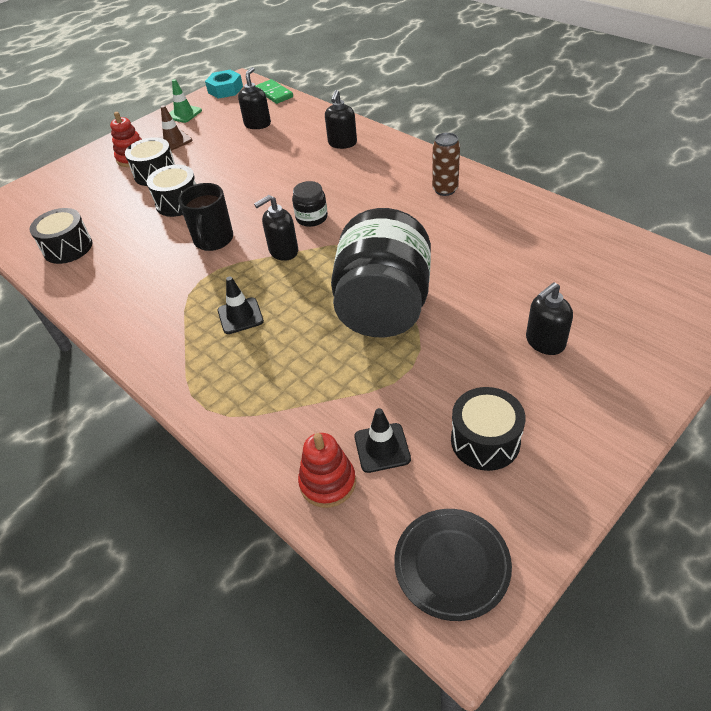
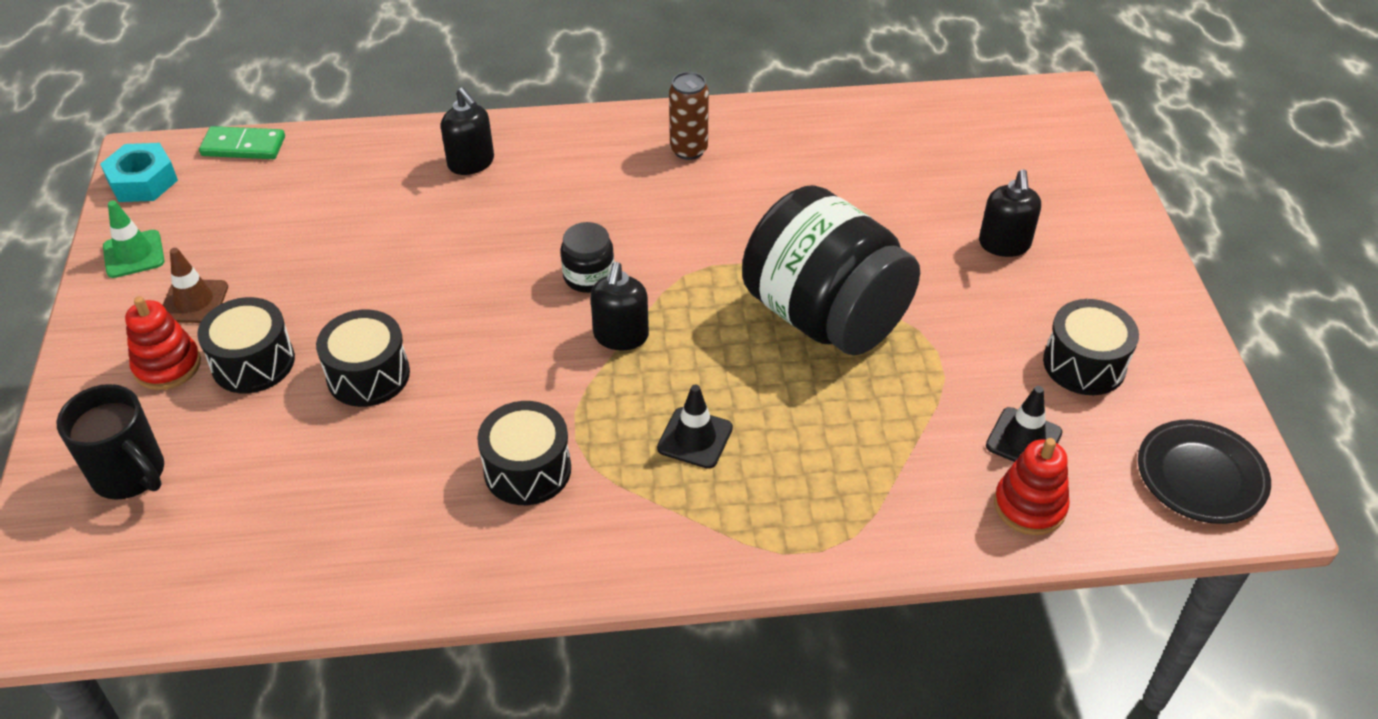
camera: 55 degrees left, 0 degrees up
black drum [30,208,92,264] -> black drum moved to [477,401,571,505]
black mug [178,183,233,251] -> black mug moved to [57,384,164,500]
black soap dispenser [238,67,271,129] -> none

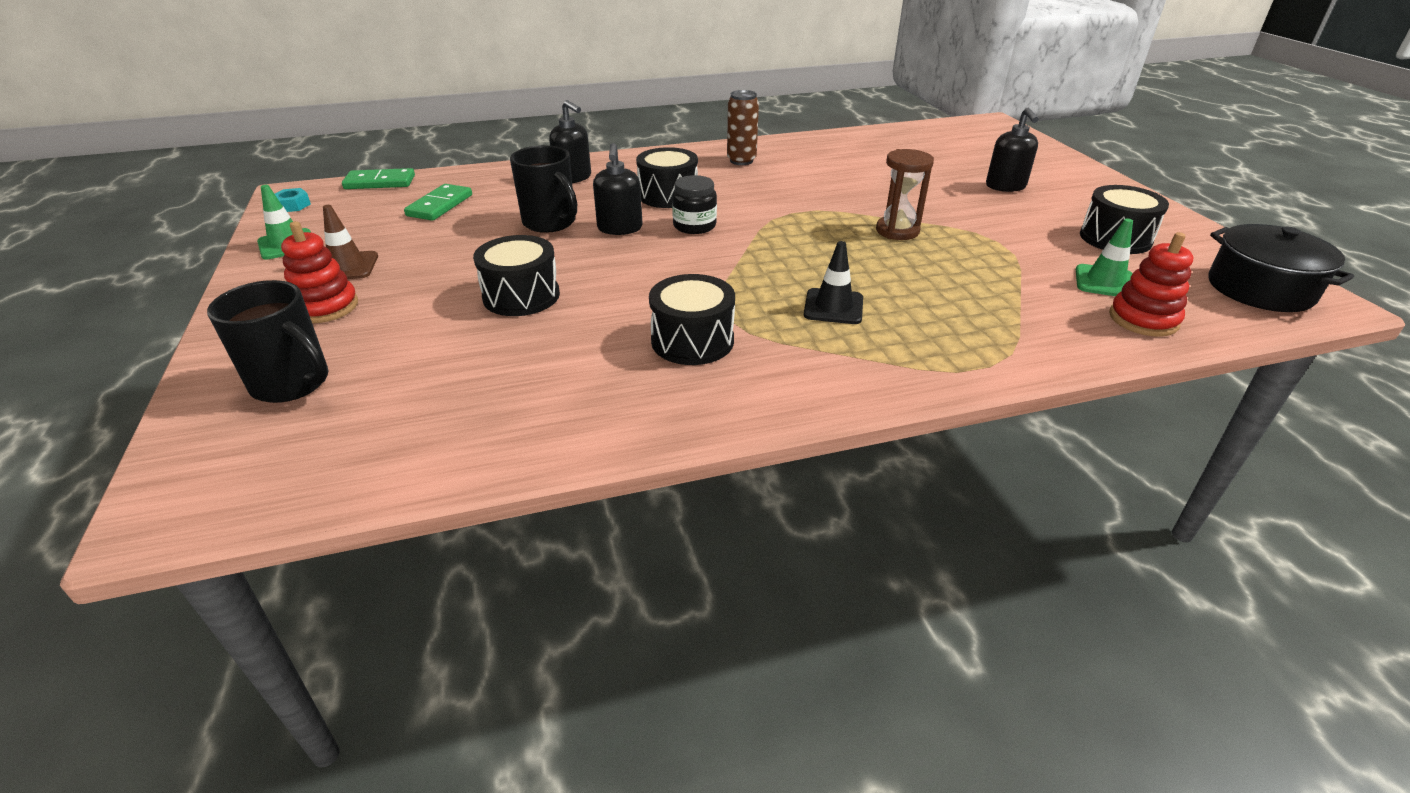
camera: 10 degrees left, 10 degrees down
turquoise nut [100,143,178,202] -> turquoise nut [275,188,311,212], size x0.57
black drum [197,297,295,393] -> black drum moved to [636,147,698,208]
black soap dispenser [590,262,649,351] -> black soap dispenser moved to [593,143,643,235]
black jar [742,185,920,356] -> brown hourglass [876,149,934,240]
black traffic cone [986,386,1062,462] -> green traffic cone [1076,218,1133,296]
black plate [1138,419,1271,524] -> black pot [1208,224,1354,312]
none -> green domino [404,184,472,221]
none -> black mug [510,145,577,233]

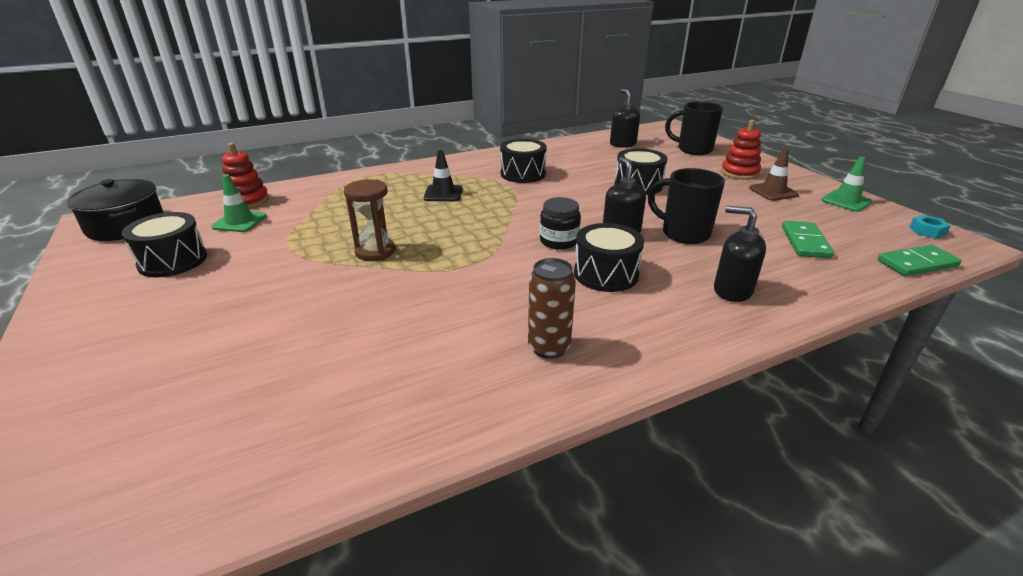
camera: 170 degrees right, 5 degrees down
black soap dispenser [986,108,1038,192] -> black soap dispenser moved to [610,89,640,148]

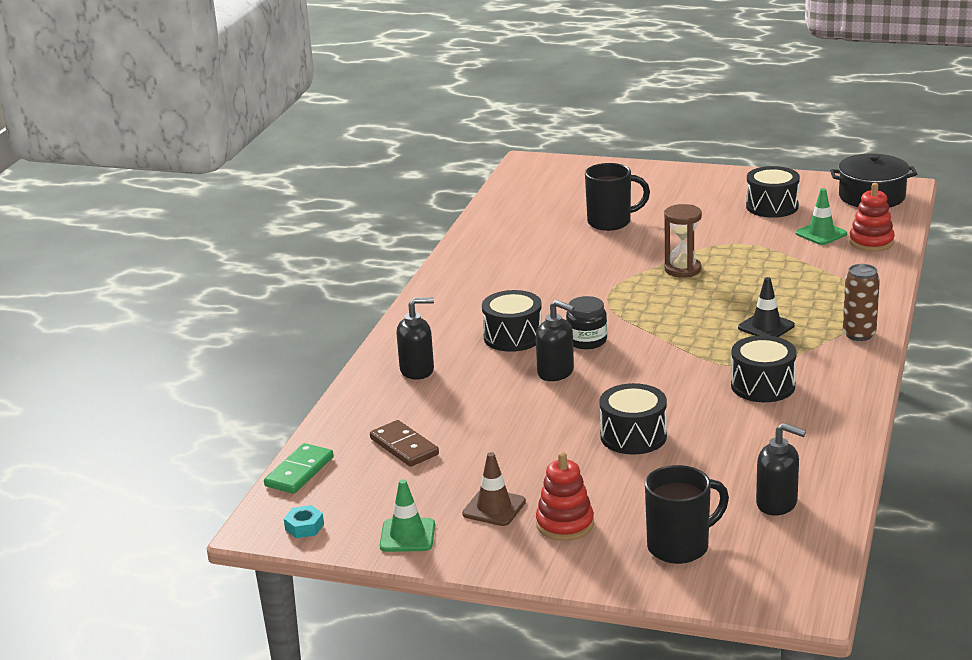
camera: 135 degrees right, 5 degrees down
brown can [528,258,576,359] -> brown can moved to [843,264,880,341]
black mug [648,168,725,244] -> black mug moved to [585,163,650,231]
green domino [782,221,834,258] -> brown domino [370,420,439,467]

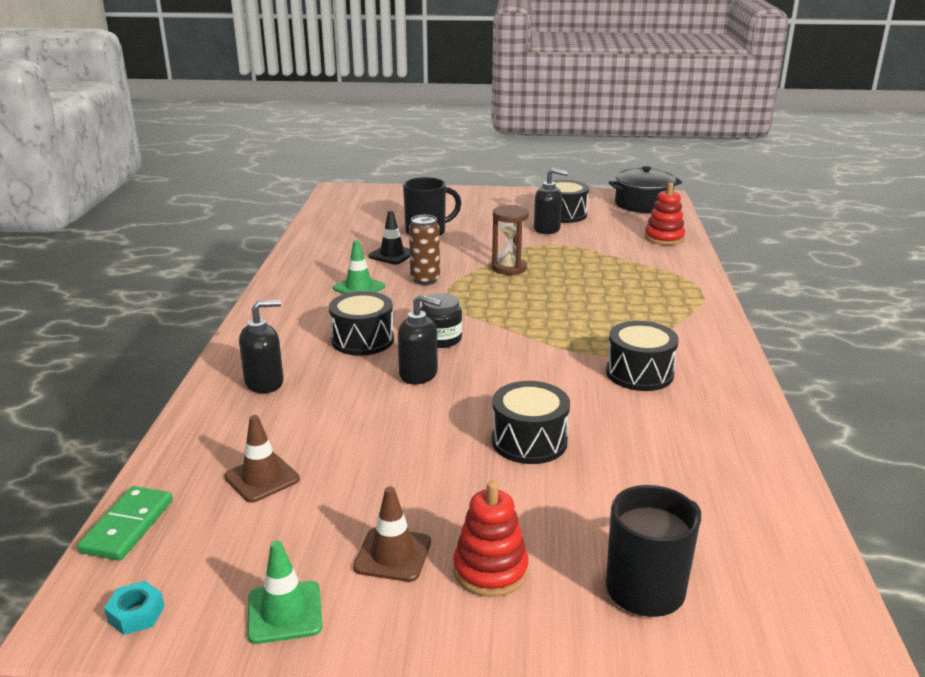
camera: 15 degrees left, 0 degrees up
brown domino [370,420,439,467] -> brown traffic cone [224,415,300,503]
black traffic cone [738,277,795,337] -> black traffic cone moved to [368,211,410,264]
black soap dispenser [756,423,806,515] -> black soap dispenser moved to [534,168,568,234]
green traffic cone [795,188,847,245] -> green traffic cone moved to [333,240,385,294]
brown can [843,264,880,341] -> brown can moved to [409,215,440,285]

